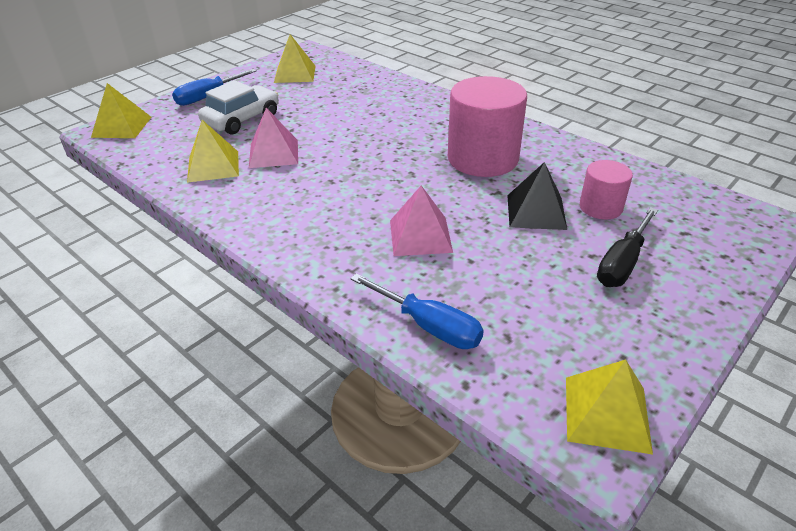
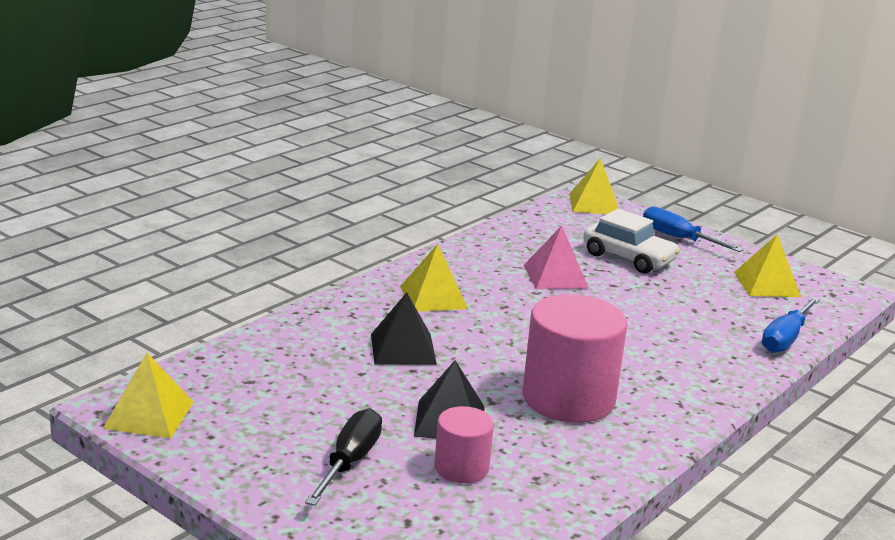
camera: 85 degrees right, 15 degrees down
yellow pyramid [187,120,239,183] -> yellow pyramid moved to [400,244,468,312]
blue screwdriver [350,273,484,349] -> blue screwdriver moved to [762,297,820,353]
pink pyramid [390,185,453,256] -> black pyramid [371,292,437,365]
black screwdriver [597,207,658,287] -> black screwdriver turned 75 degrees clockwise [305,409,382,506]

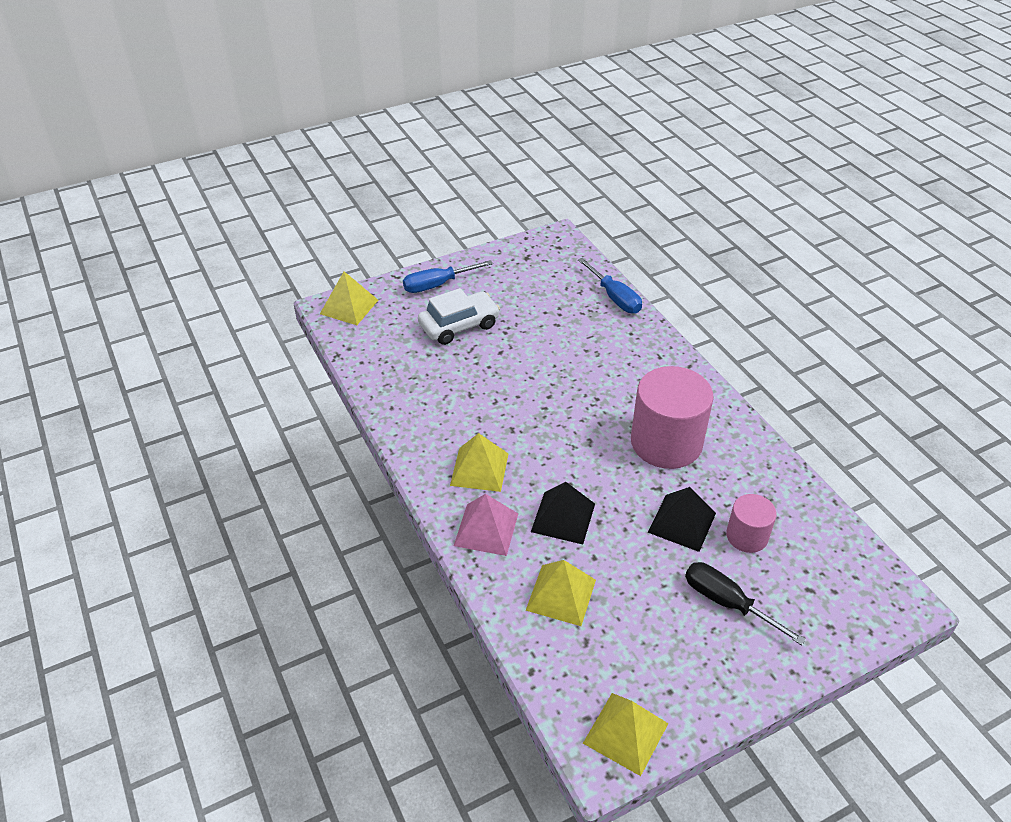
camera: 65 degrees left, 20 degrees up
pink pyramid [523,225,588,289] -> pink pyramid moved to [454,494,518,556]
yellow pyramid [734,235,801,297] -> yellow pyramid moved to [525,560,596,626]

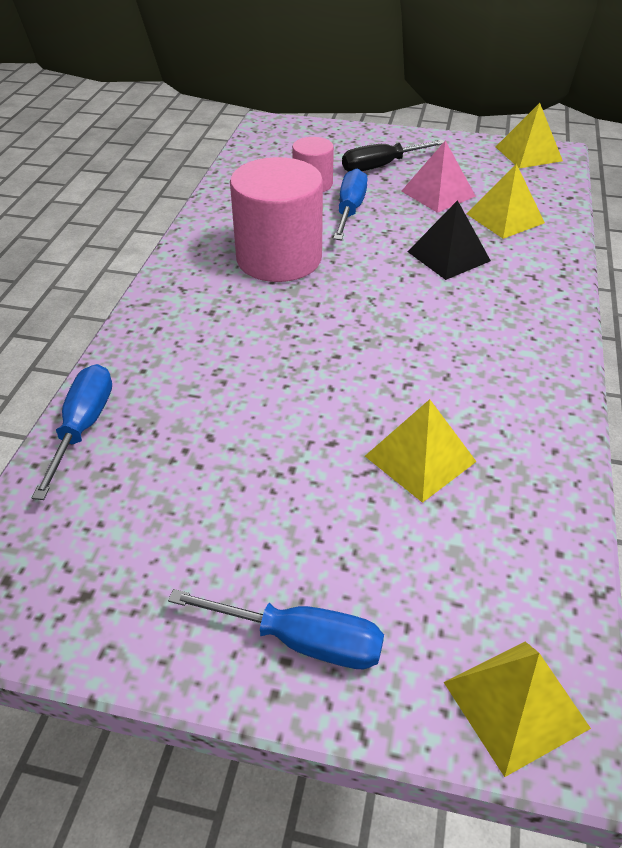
camera: 140 degrees left, 0 degrees up
white car [418,288,500,345] -> none
yellow pyramid [450,433,508,492] -> yellow pyramid moved to [365,399,477,503]
pink pyramid [454,494,518,556] -> pink pyramid moved to [401,140,476,213]
black pyramid [648,487,716,552] -> blue screwdriver [333,169,368,240]
black screwdriver [685,562,806,646] -> black screwdriver turned 75 degrees clockwise [342,140,444,172]

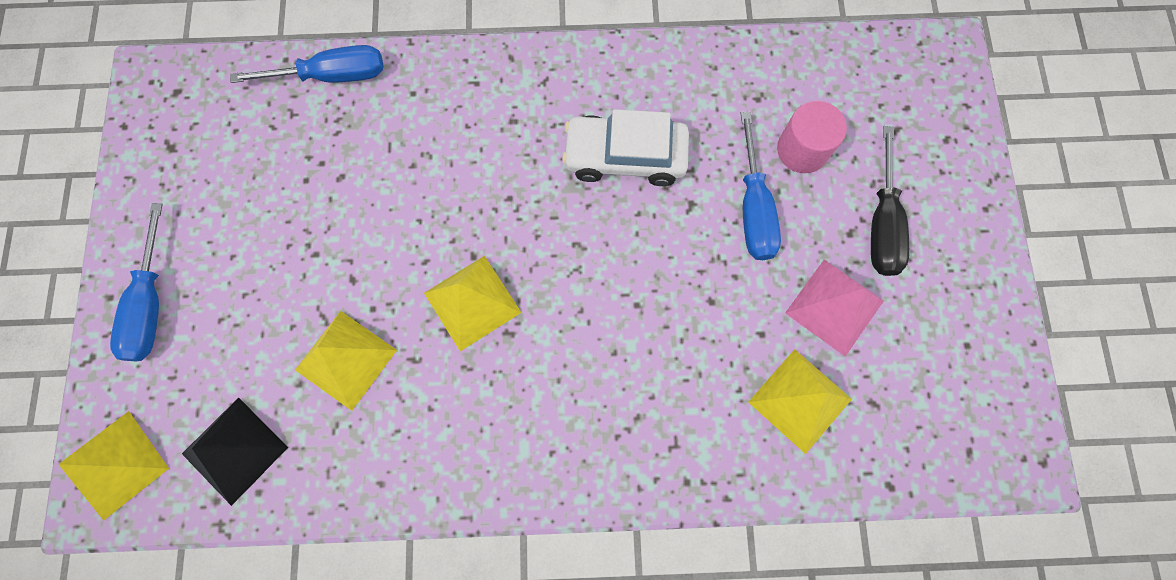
camera: 75 degrees right, 30 degrees up
pink cylinder [230,157,323,282] -> white car [562,109,689,186]
blue screwdriver [333,169,368,240] -> blue screwdriver turned 90 degrees clockwise [741,112,781,260]
black screwdriver [342,140,444,172] -> black screwdriver turned 135 degrees counterclockwise [871,126,909,276]
black pyramid [408,200,491,280] -> black pyramid moved to [182,397,288,506]
yellow pyramid [496,103,563,169] -> yellow pyramid moved to [424,256,522,351]

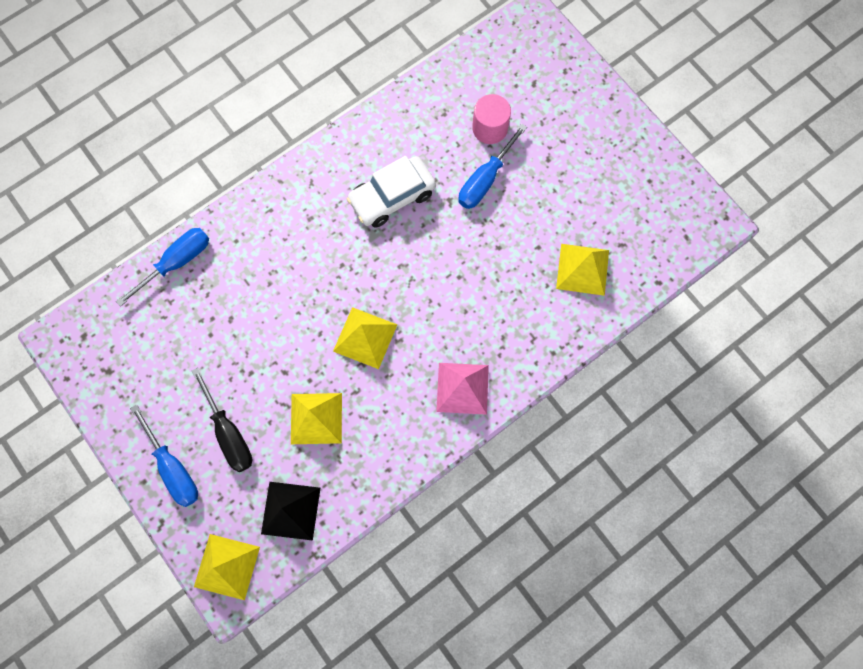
camera: 35 degrees left, 0 degrees up
blue screwdriver [741,112,781,260] -> blue screwdriver turned 75 degrees clockwise [458,124,527,209]
pink pyramid [785,259,884,356] -> pink pyramid moved to [436,363,489,415]
black screwdriver [871,126,909,276] -> black screwdriver moved to [192,368,252,472]

